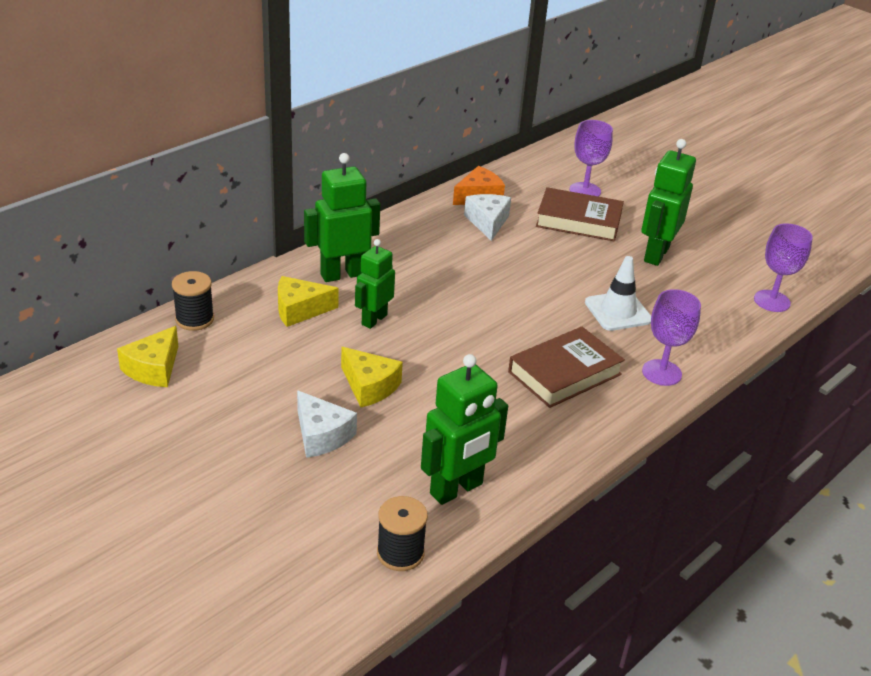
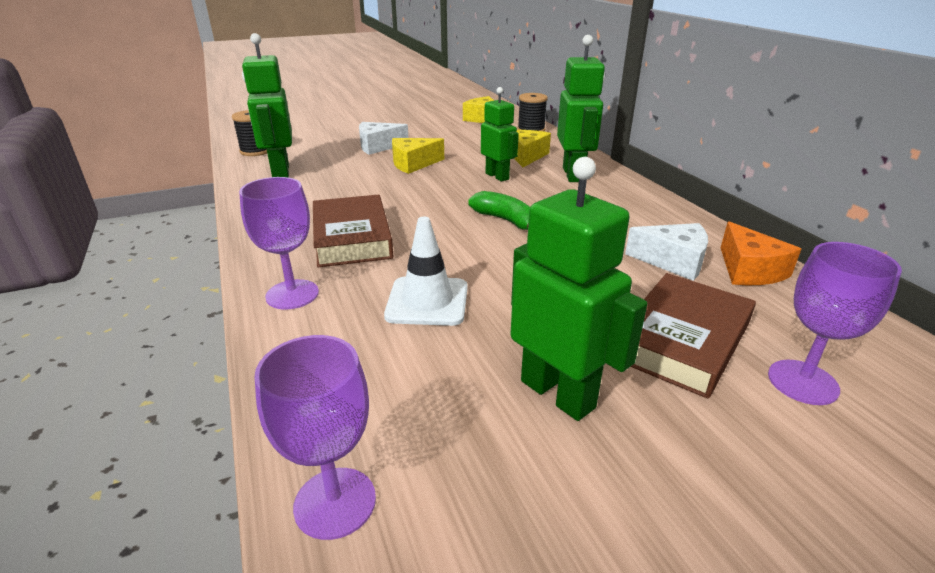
camera: 115 degrees right, 5 degrees down
none -> green banana [468,191,530,230]

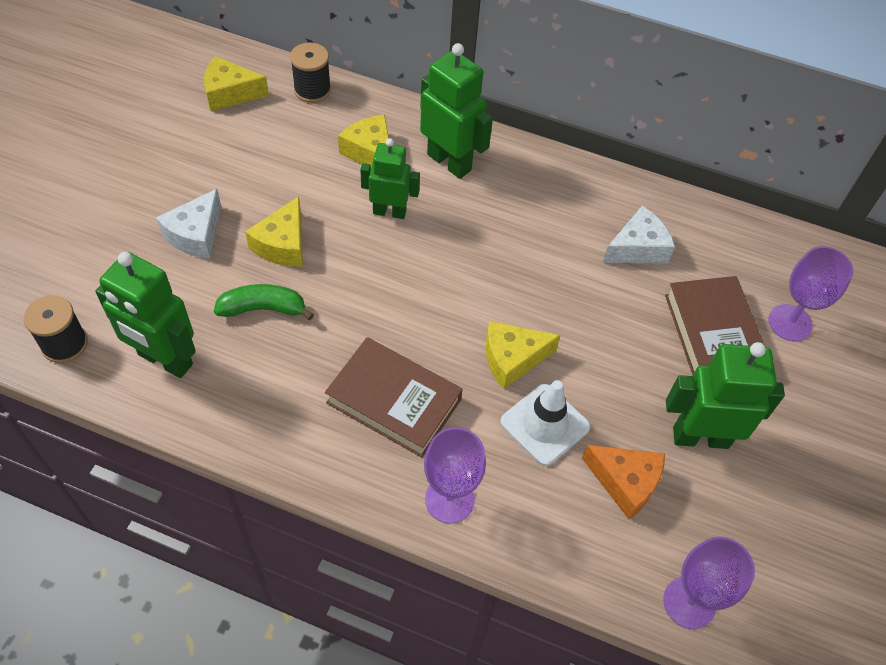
camera: 50 degrees left, 25 degrees up
green banana [468,191,530,230] -> green banana moved to [214,284,314,320]
orange cheese [720,221,801,285] -> orange cheese moved to [582,445,665,520]
none -> yellow cheese [486,321,561,389]

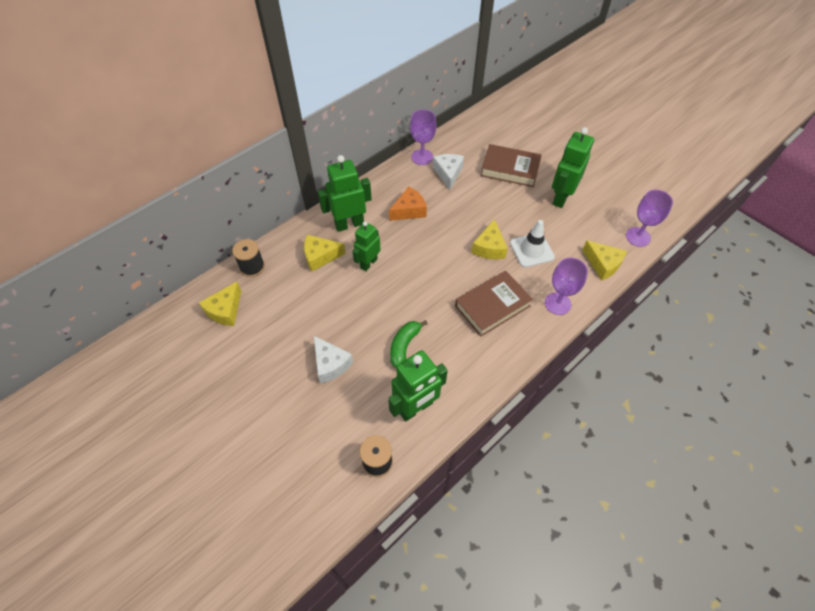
camera: 60 degrees left, 0 degrees up
yellow cheese [245,196,303,266] -> yellow cheese moved to [582,240,627,280]
orange cheese [582,445,665,520] -> orange cheese moved to [389,187,427,221]
purple goblet [769,246,854,342] -> purple goblet moved to [410,109,437,165]

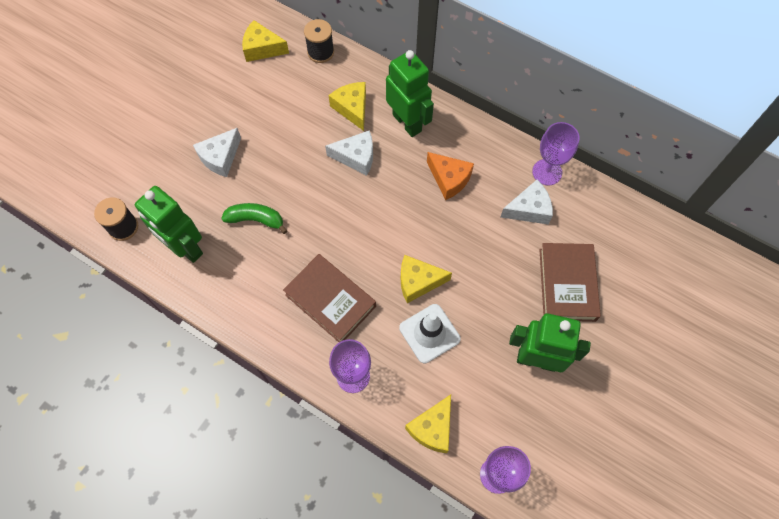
camera: 75 degrees right, 10 degrees up
green robot [352,221,381,271] -> white cheese [325,130,373,176]

